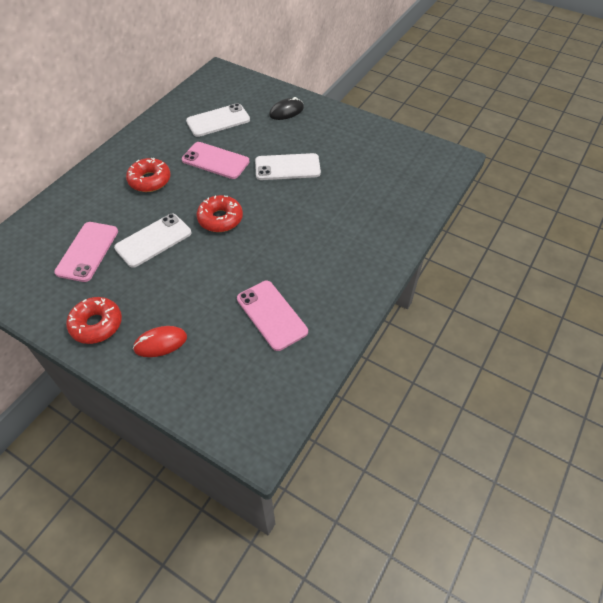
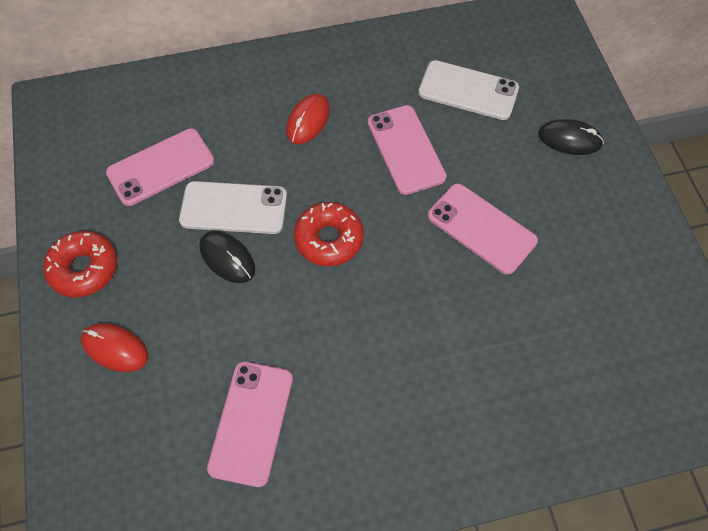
camera: 45 degrees right, 10 degrees up
red donut [126,158,171,192] -> red mouse [286,94,330,144]
white phone [255,153,321,180] -> pink phone [428,183,538,275]
none -> black mouse [199,231,255,283]

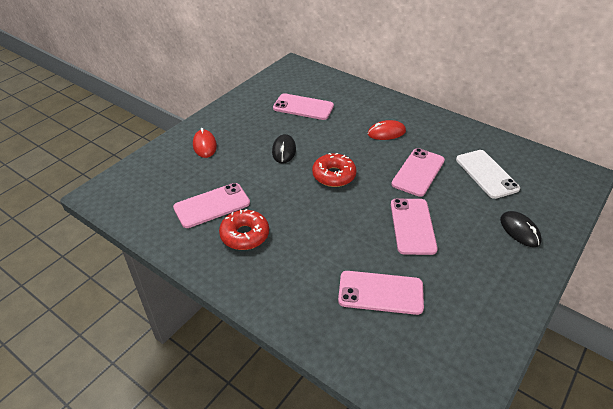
camera: 50 degrees right, 20 degrees down
red donut [43,231,117,298] -> red donut moved to [219,209,269,250]
white phone [179,181,287,234] -> none
none -> pink phone [338,271,424,315]

